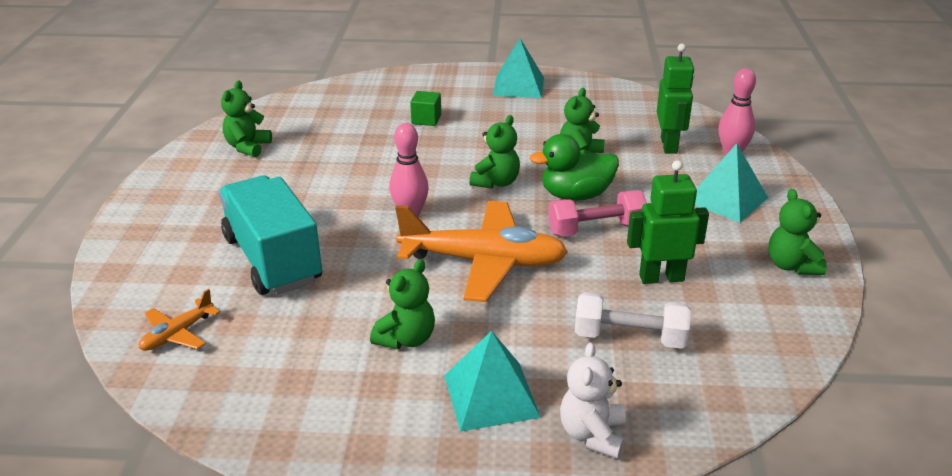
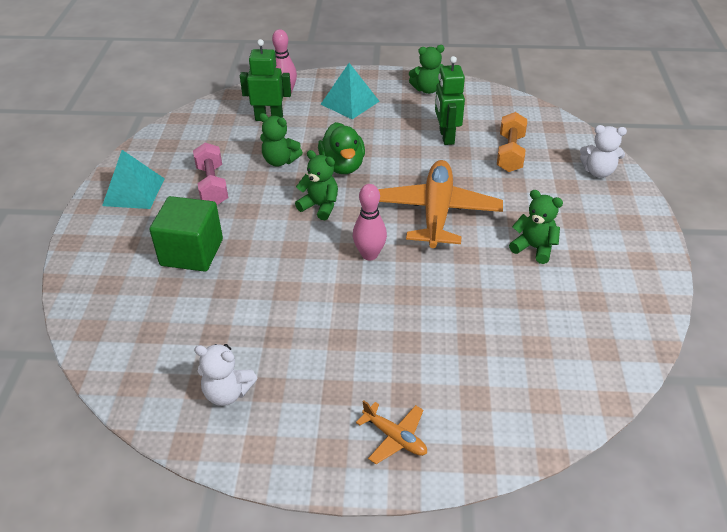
camera: 90 degrees left, 10 degrees up
orange plane [139,289,220,351] -> orange plane moved to [356,400,427,464]
turquoise truck [219,176,322,295] -> none
green teddy bear [221,80,272,157] -> white teddy bear [194,344,257,406]
green cube [410,91,441,126] -> green cube [149,196,223,272], size x1.94
turquoise pyramid [444,331,541,432] -> none
pink dumbbell [548,190,647,237] -> pink dumbbell moved to [193,143,228,205]
white dumbbell [575,292,691,349] -> orange dumbbell [497,112,527,172]

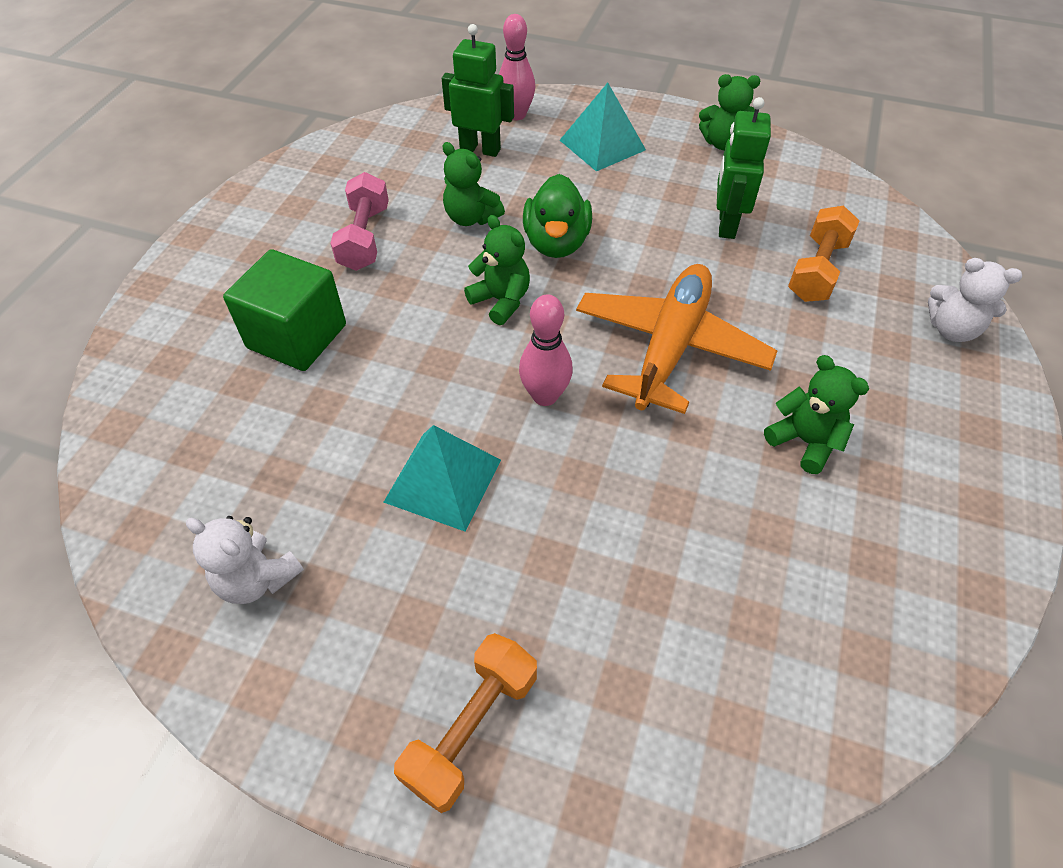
camera: 15 degrees right, 10 degrees up
turquoise pyramid [102,150,165,209] -> turquoise pyramid moved to [383,425,501,532]
orange plane [356,400,427,464] -> orange dumbbell [394,633,537,813]

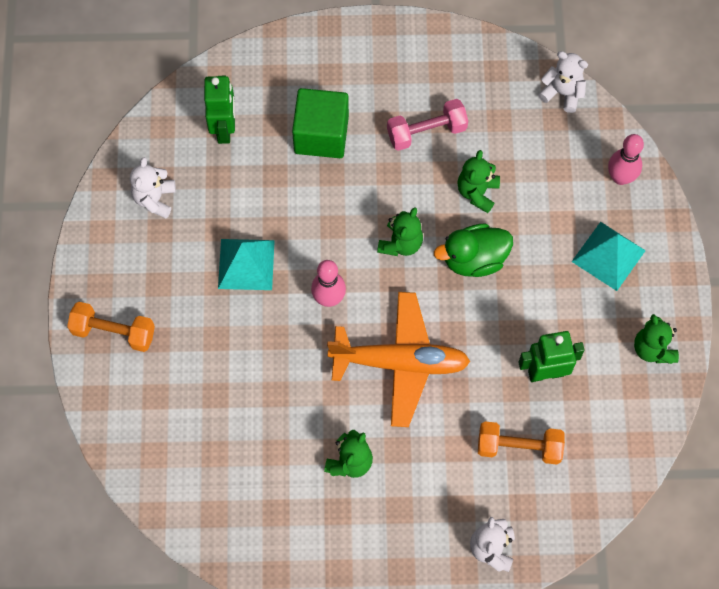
camera: 70 degrees right, 15 degrees up
green robot [442,24,514,157] -> green robot moved to [204,76,235,144]
none -> white teddy bear [538,51,588,113]

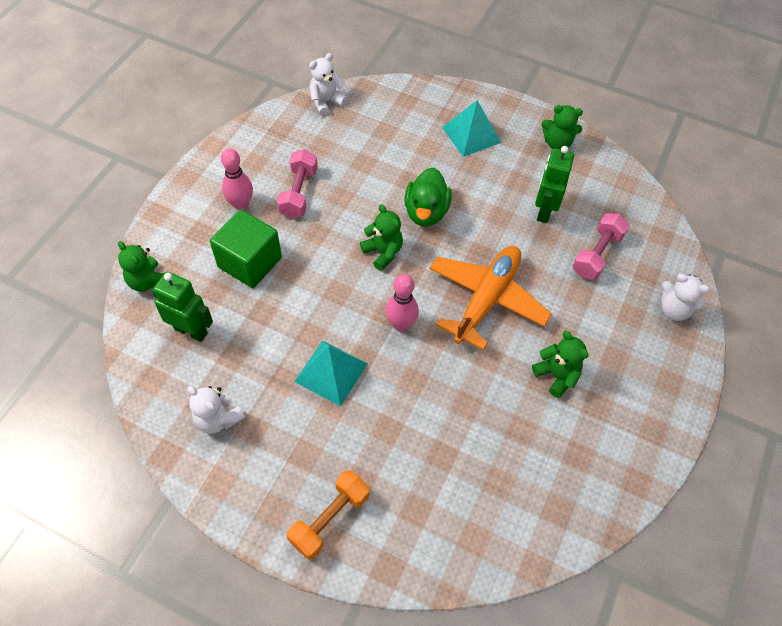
camera: 65 degrees left, 10 degrees down
green teddy bear [457,150,500,213] -> green teddy bear moved to [118,241,166,292]
orange dumbbell [478,421,565,464] -> pink dumbbell [572,213,630,280]
pink bowling pin [608,134,644,185] -> pink bowling pin moved to [221,148,253,210]

